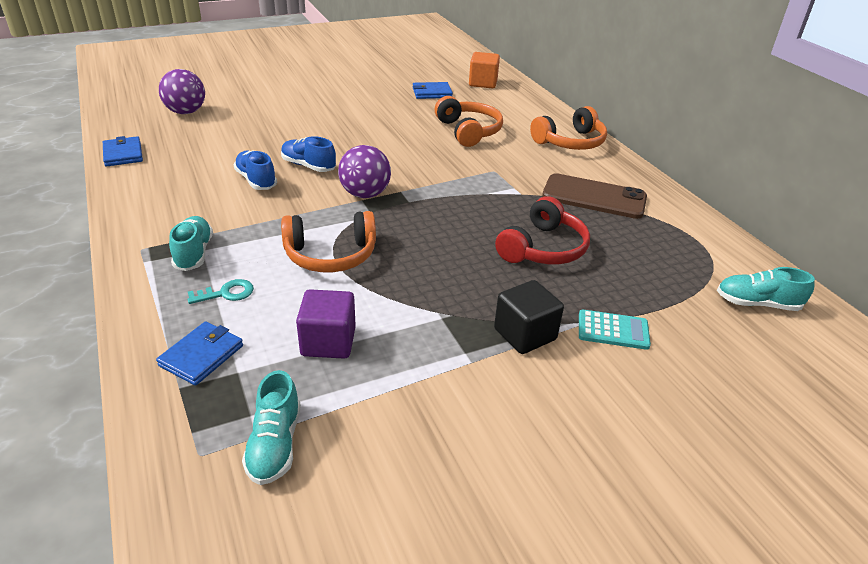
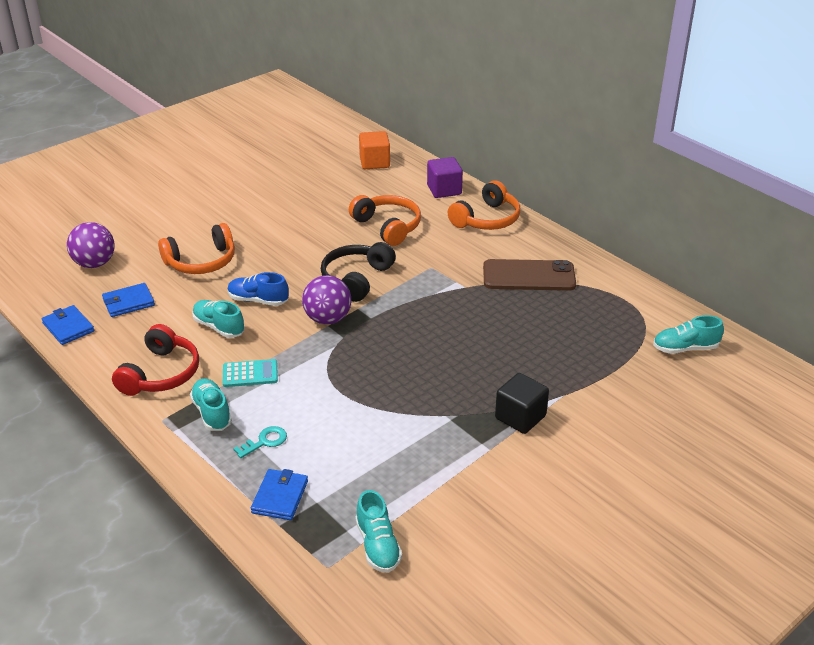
camera: 15 degrees left, 0 degrees up
blue shoe [234,151,277,190] -> turquoise shoe [192,300,245,338]
orange headphones [281,211,376,272] -> orange headphones moved to [158,223,235,274]
purple cube [296,289,356,359] -> purple cube moved to [427,157,463,198]
blue wallet [413,82,453,99] -> blue wallet moved to [102,283,155,317]
red headphones [495,196,590,264] -> red headphones moved to [112,324,199,396]
turquoise calculator [579,310,651,350] -> turquoise calculator moved to [223,359,278,387]
none -> black headphones [321,242,396,302]

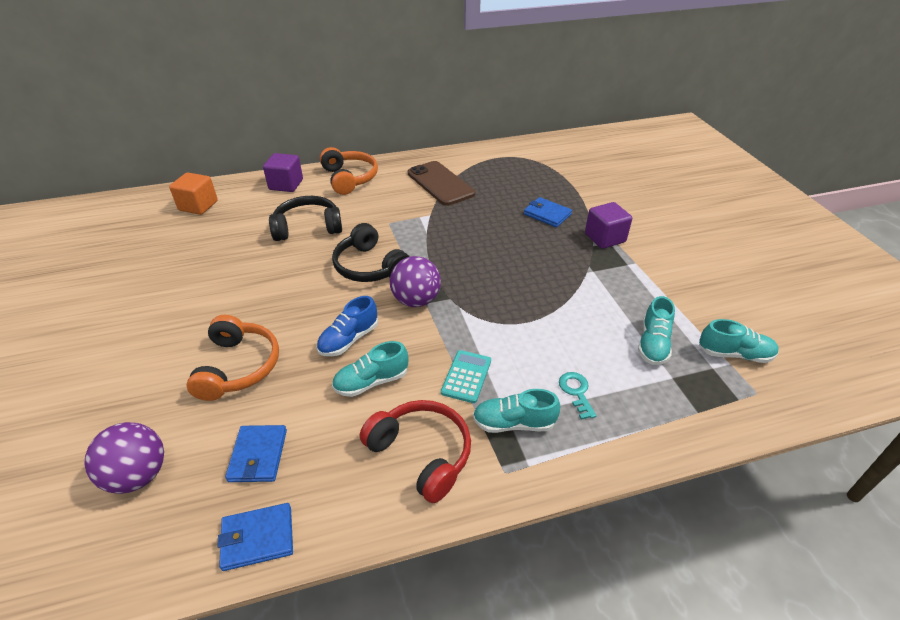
camera: 65 degrees left, 5 degrees up
blue wallet [251,469,308,520] -> blue wallet moved to [524,197,572,227]
orange headphones [349,195,421,246] -> black headphones [269,196,342,241]
brown phone [483,259,576,291] -> brown phone turned 60 degrees counterclockwise [408,161,475,206]
black cube [495,373,549,434] -> purple cube [585,202,632,249]
turquoise shoe [653,315,724,354] -> turquoise shoe moved to [638,296,675,365]

